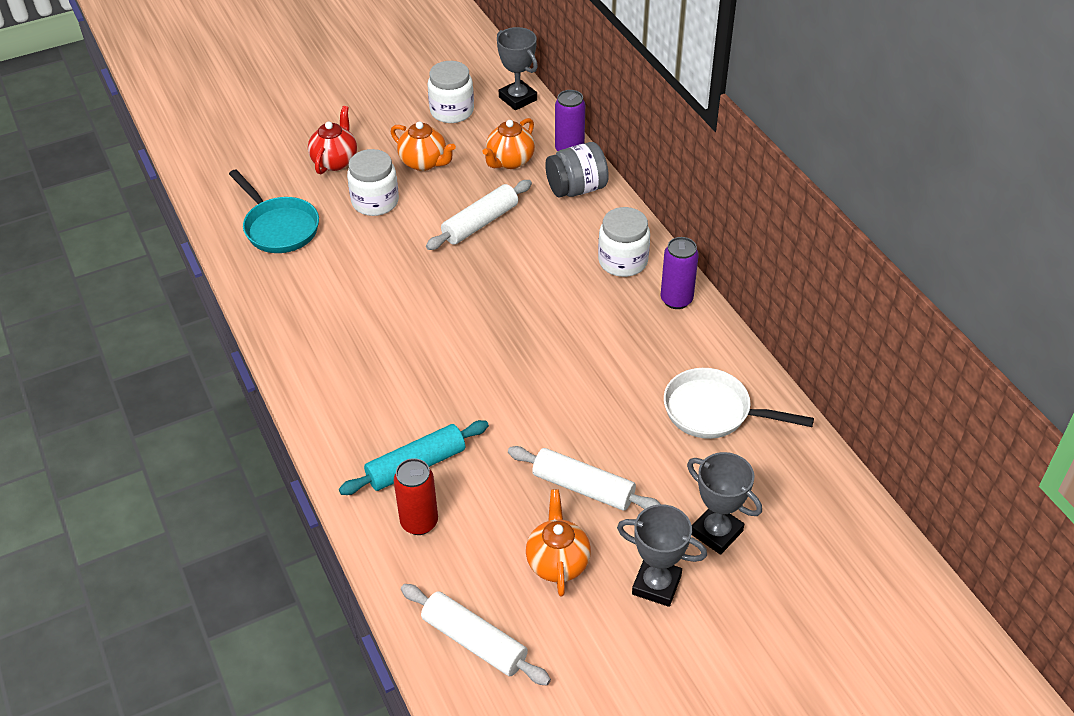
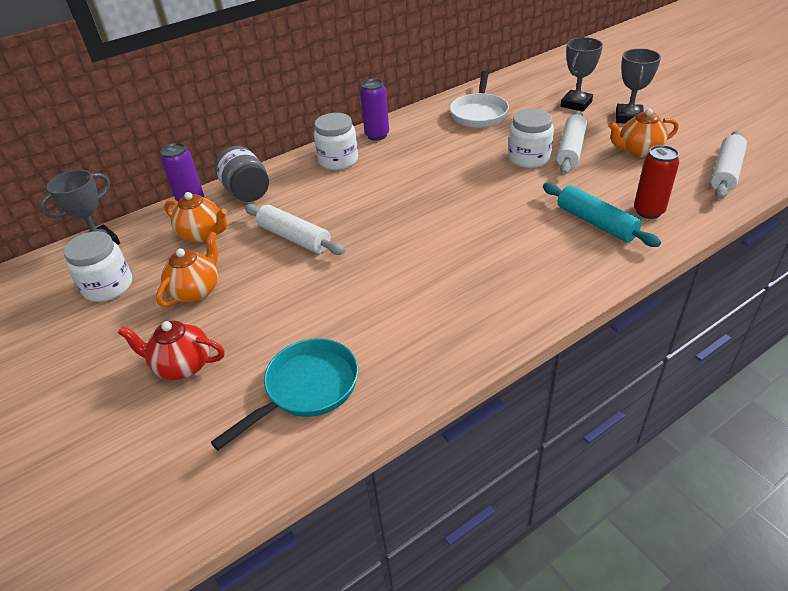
camera: 95 degrees left, 5 degrees down
white jar [347,149,399,216] -> white jar moved to [508,108,554,168]

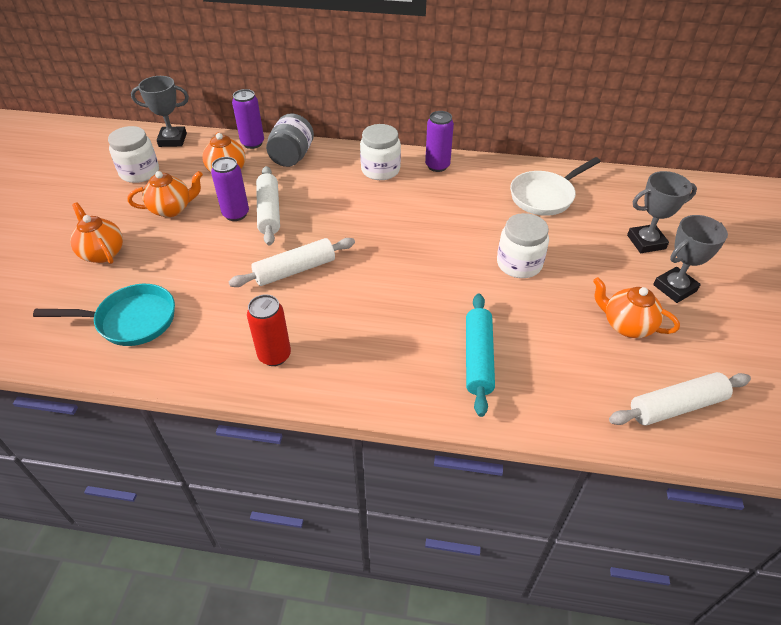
camera: 40 degrees right, 5 degrees up
red teapot [118,321,225,380] -> orange teapot [70,202,123,264]
white rolling pin [556,111,587,174] -> white rolling pin moved to [229,238,355,287]
red can [634,145,679,219] -> red can moved to [247,294,291,366]
none -> purple can [211,157,249,221]

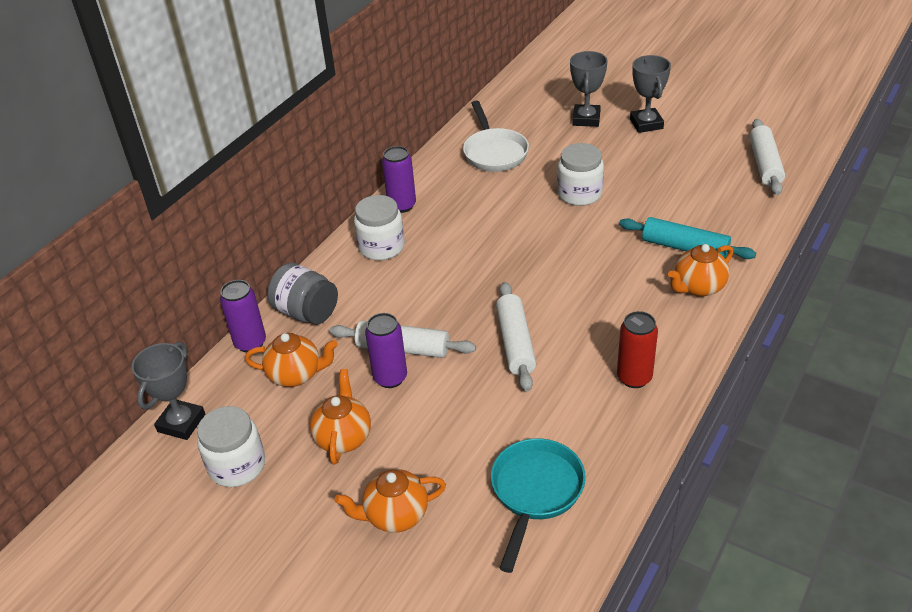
camera: 65 degrees left, 5 degrees down
orange teapot [593,277,680,338] -> orange teapot moved to [668,244,733,297]

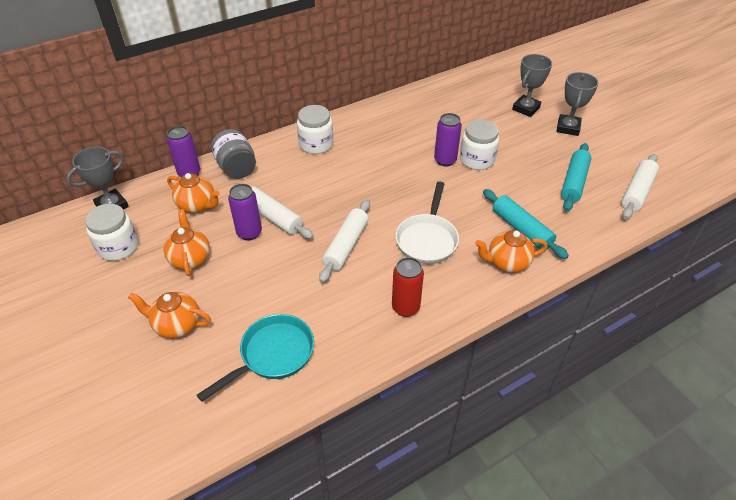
camera: 25 degrees right, 5 degrees up
orange teapot [310,369,371,465] -> orange teapot turned 45 degrees counterclockwise [164,209,210,276]
purple can [382,146,416,213] -> purple can moved to [434,113,462,167]
white pan [463,100,529,172] -> white pan moved to [396,181,459,264]
none -> turquoise rolling pin [561,143,591,211]

